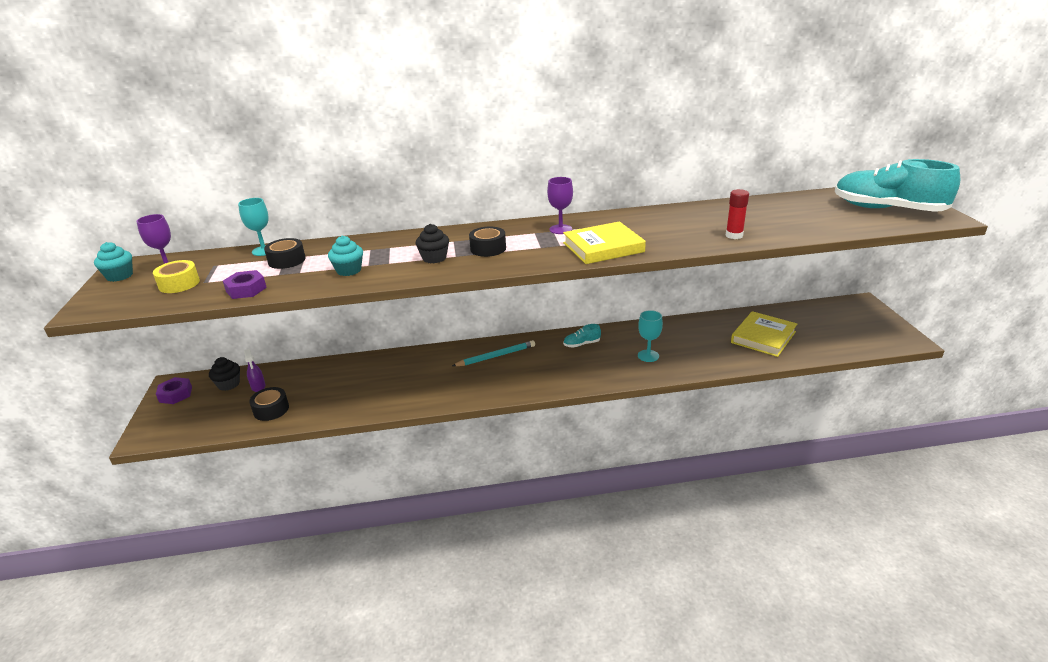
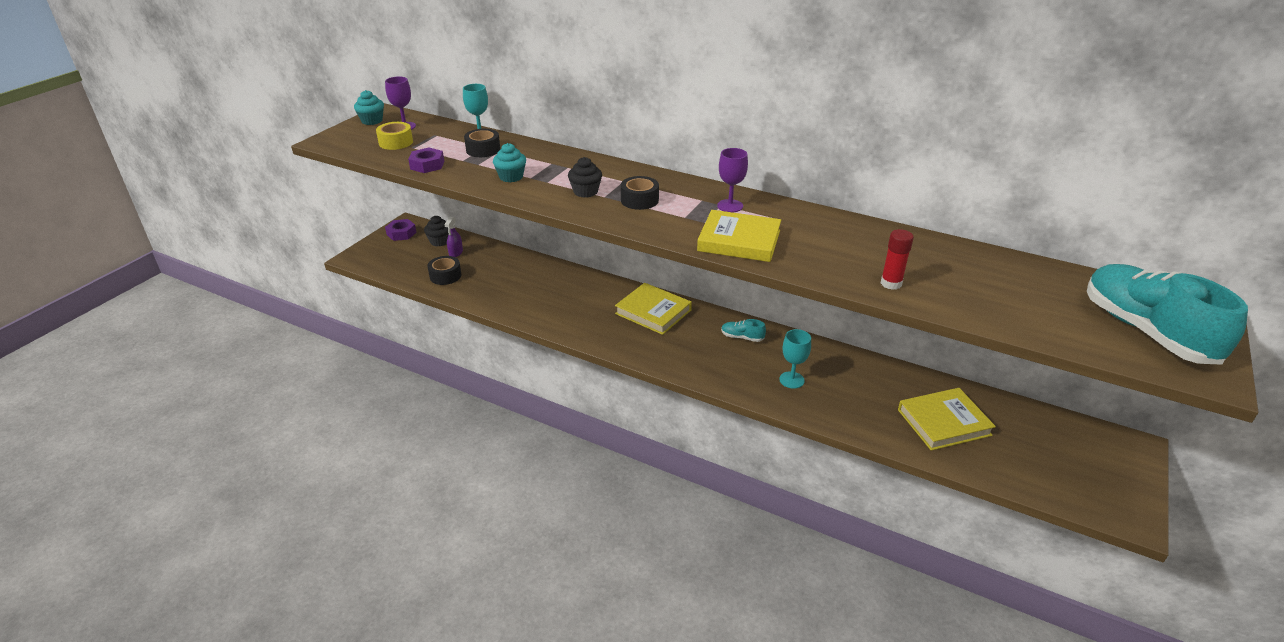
camera: 35 degrees right, 5 degrees up
turquoise pencil [452,340,535,366] -> yellow book [615,283,692,335]

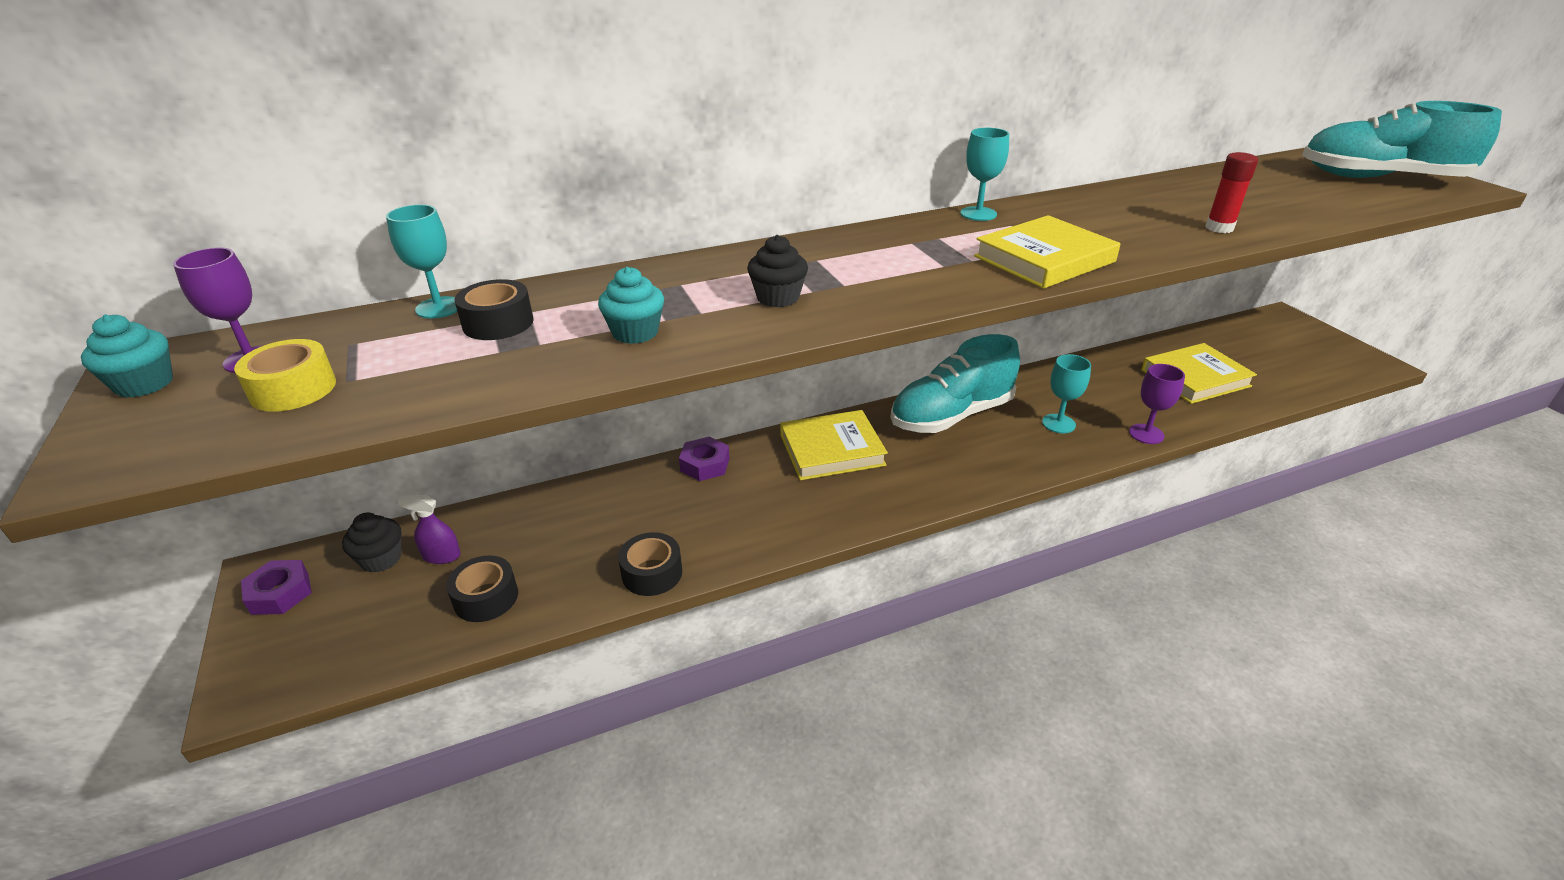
camera: 50 degrees left, 0 degrees up
purple nut [408,147,444,173] -> purple nut moved to [679,437,730,481]
purple spray bottle [444,217,463,257] -> purple spray bottle turned 135 degrees clockwise [398,495,461,564]
black tape [621,176,659,210] -> black tape moved to [618,532,682,596]
purple goblet [717,148,748,212] -> purple goblet moved to [1129,364,1185,444]
turquoise shoe [721,319,766,342] -> turquoise shoe [890,334,1020,433], size x2.41
yellow book [898,388,996,451] -> yellow book turned 45 degrees clockwise [1141,343,1257,404]
none -> turquoise goblet [961,128,1009,221]

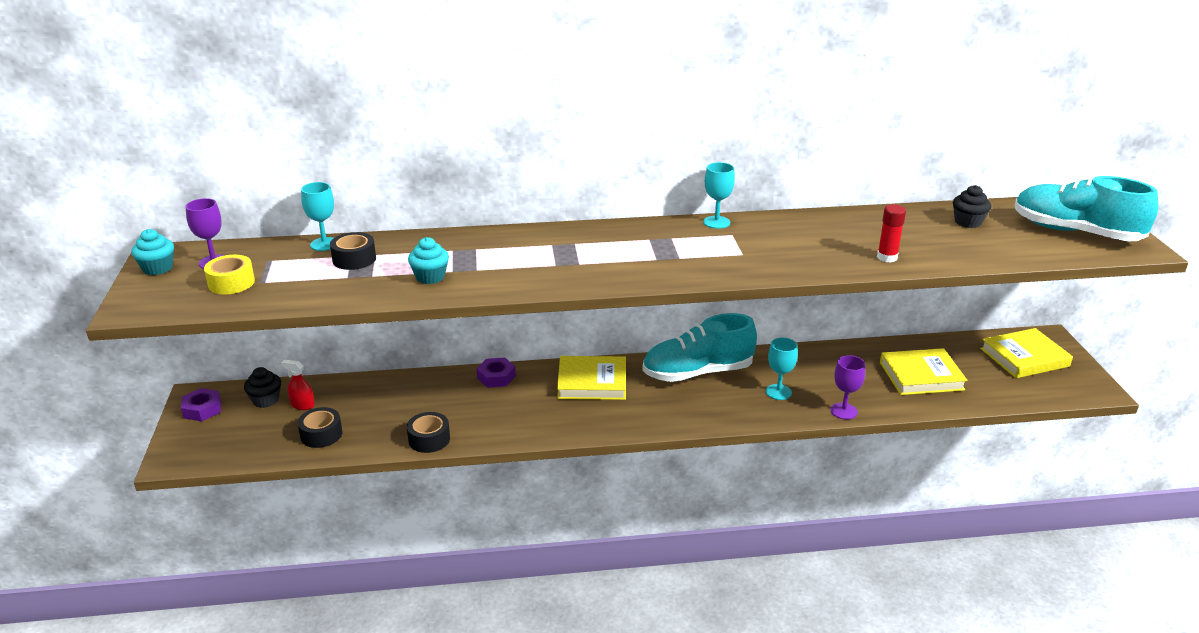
camera: 15 degrees right, 5 degrees down
purple spray bottle [398,495,461,564] -> red spray bottle [281,360,315,410]
black cupcake [747,235,808,308] -> black cupcake moved to [953,185,991,228]
yellow book [974,215,1120,289] -> yellow book moved to [980,328,1073,378]

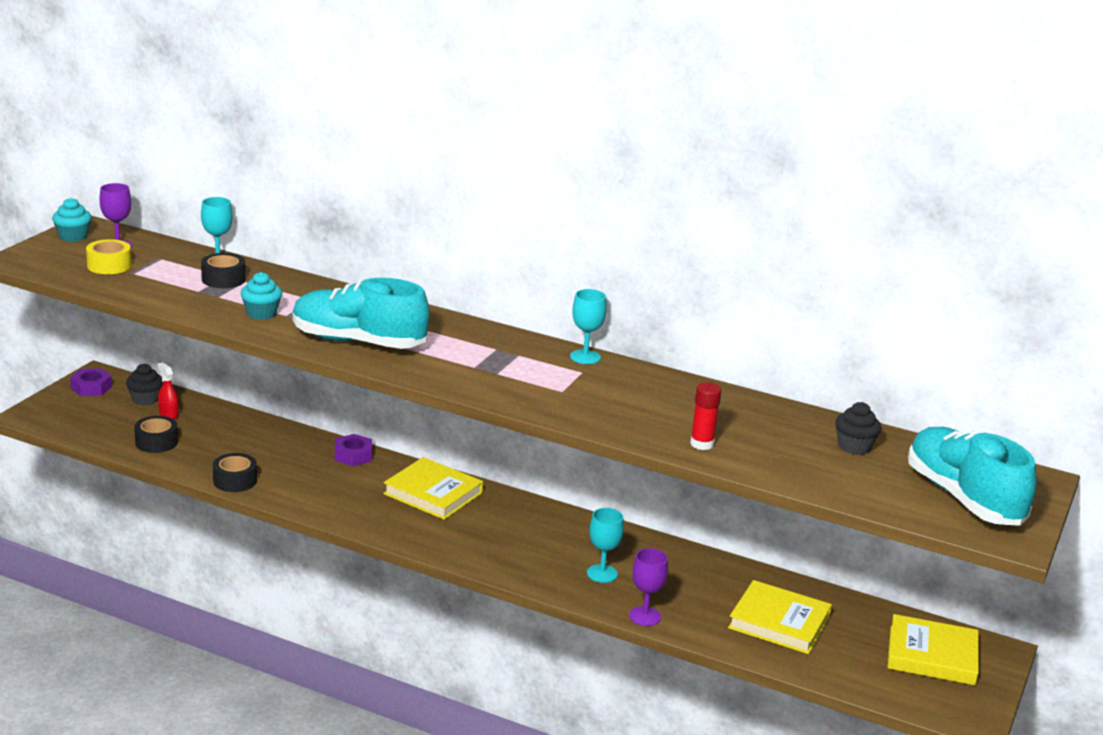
camera: 30 degrees right, 5 degrees down
turquoise shoe [642,313,757,382] -> turquoise shoe moved to [293,278,429,349]

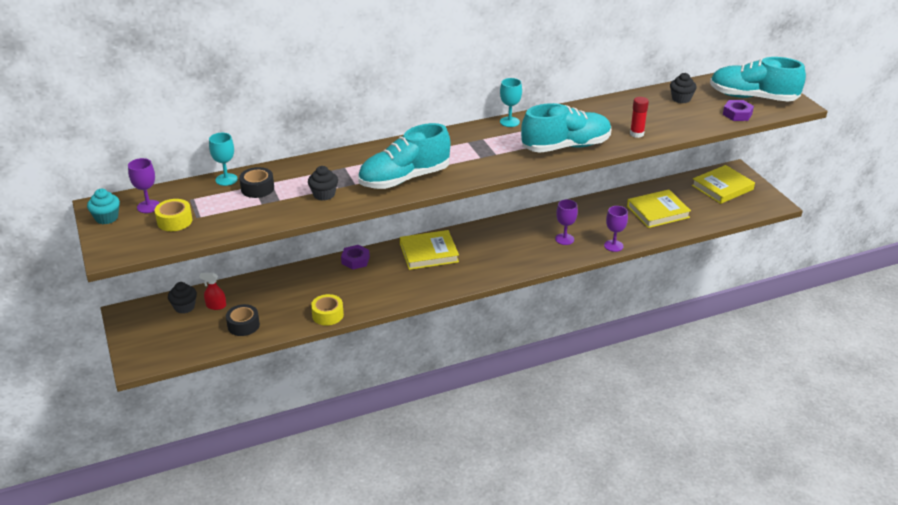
camera: 45 degrees left, 10 degrees up
purple nut [70,368,112,396] -> purple nut moved to [723,100,754,121]
black tape [213,453,257,492] -> yellow tape [311,294,344,326]
turquoise cupcake [241,272,282,320] -> black cupcake [308,166,338,201]
turquoise goblet [587,508,624,583] -> purple goblet [555,199,578,245]
none -> turquoise shoe [521,103,611,153]

